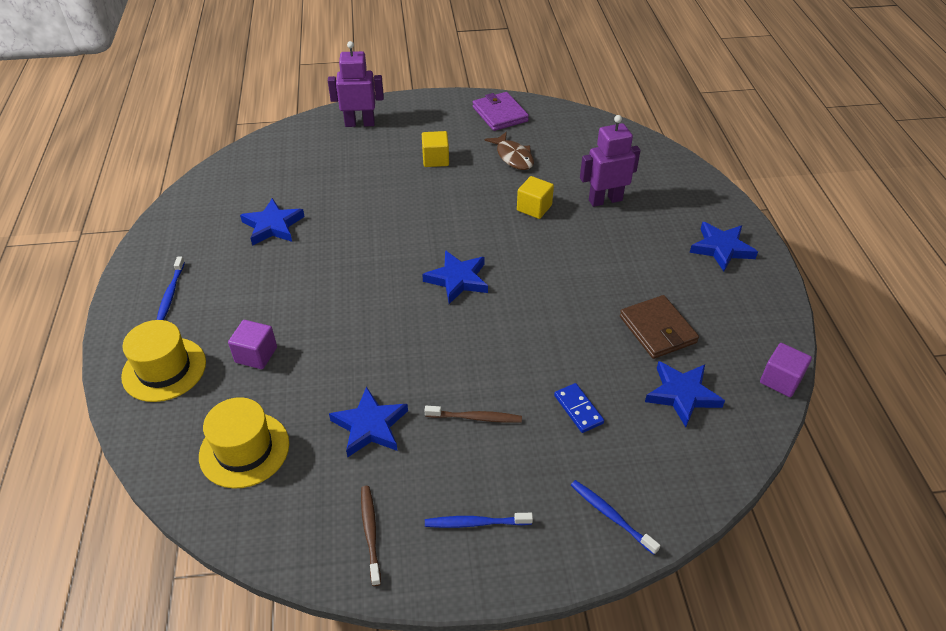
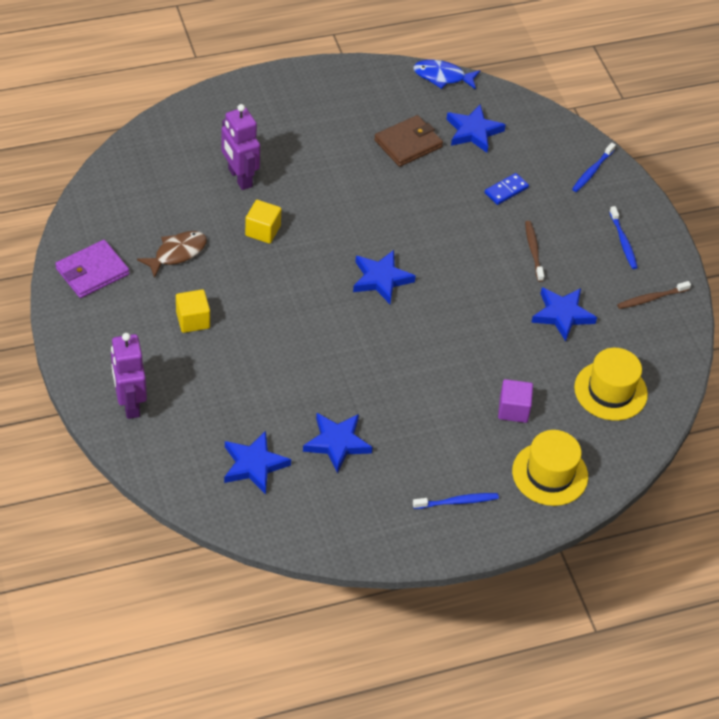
camera: 105 degrees left, 5 degrees up
blue star [690,222,758,272] -> blue star moved to [224,431,291,494]
purple cube [760,343,812,397] -> blue fish [413,60,481,90]

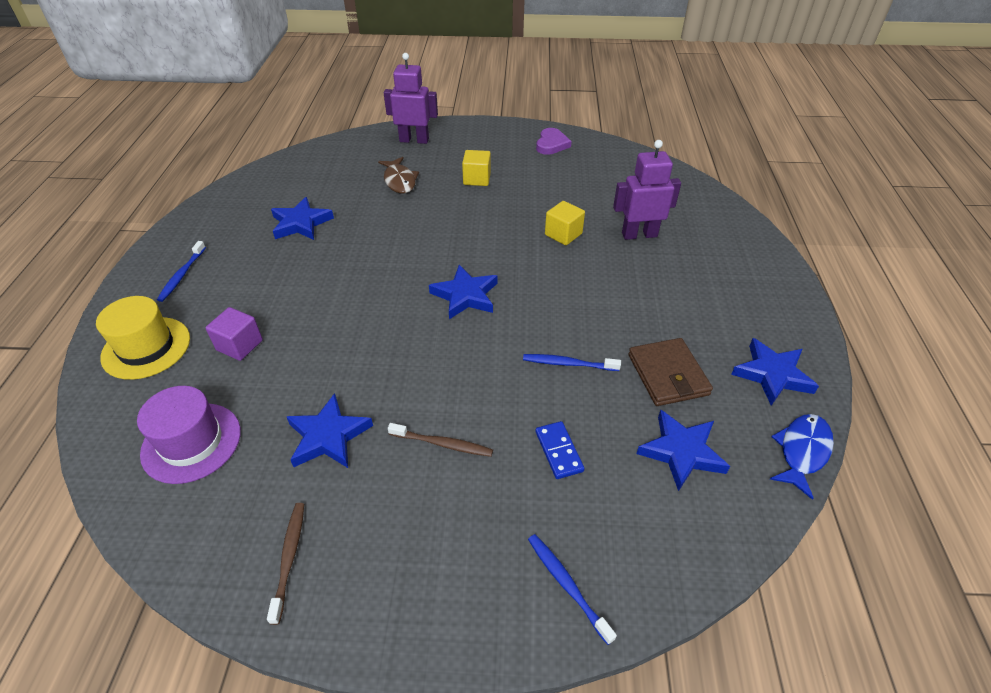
camera: 115 degrees right, 5 degrees down
purple wallet [55,240,129,298] -> purple heart [536,128,572,155]
brown fish [137,231,207,278] -> brown fish moved to [378,157,419,193]
blue star [224,431,291,494] -> blue star moved to [731,338,819,406]
yellow hat [574,348,648,421] -> purple hat [137,386,241,484]
blue toothbrush [609,206,638,269] -> blue toothbrush moved to [523,354,621,371]

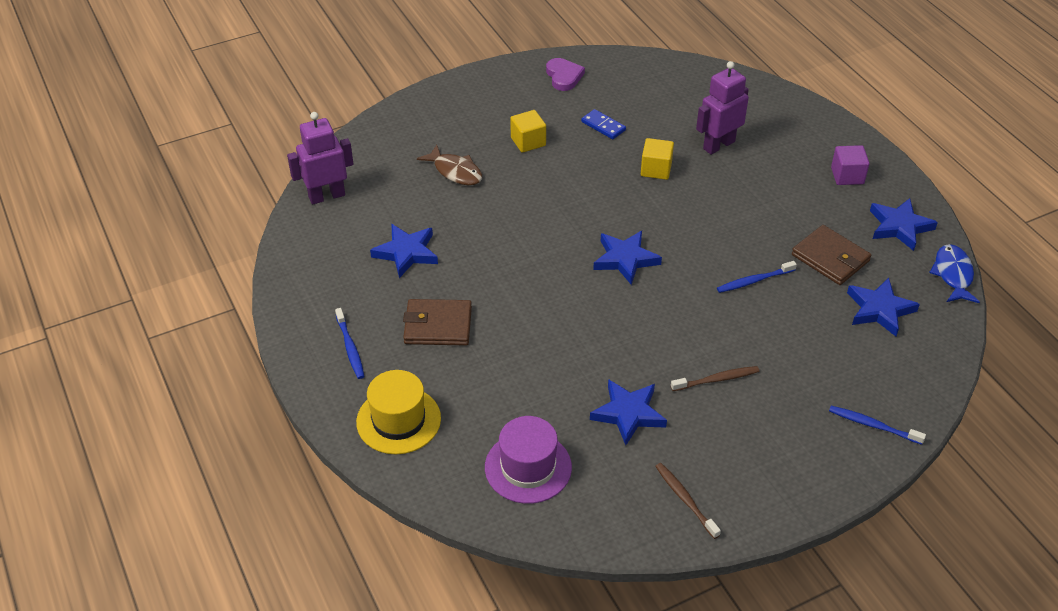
camera: 30 degrees left, 0 degrees up
purple cube [206,307,263,361] -> purple cube moved to [831,145,870,185]
purple robot [384,53,438,144] -> purple robot moved to [287,112,353,205]
blue domino [535,421,585,479] -> blue domino moved to [581,109,626,139]
none -> brown wallet [403,299,472,346]

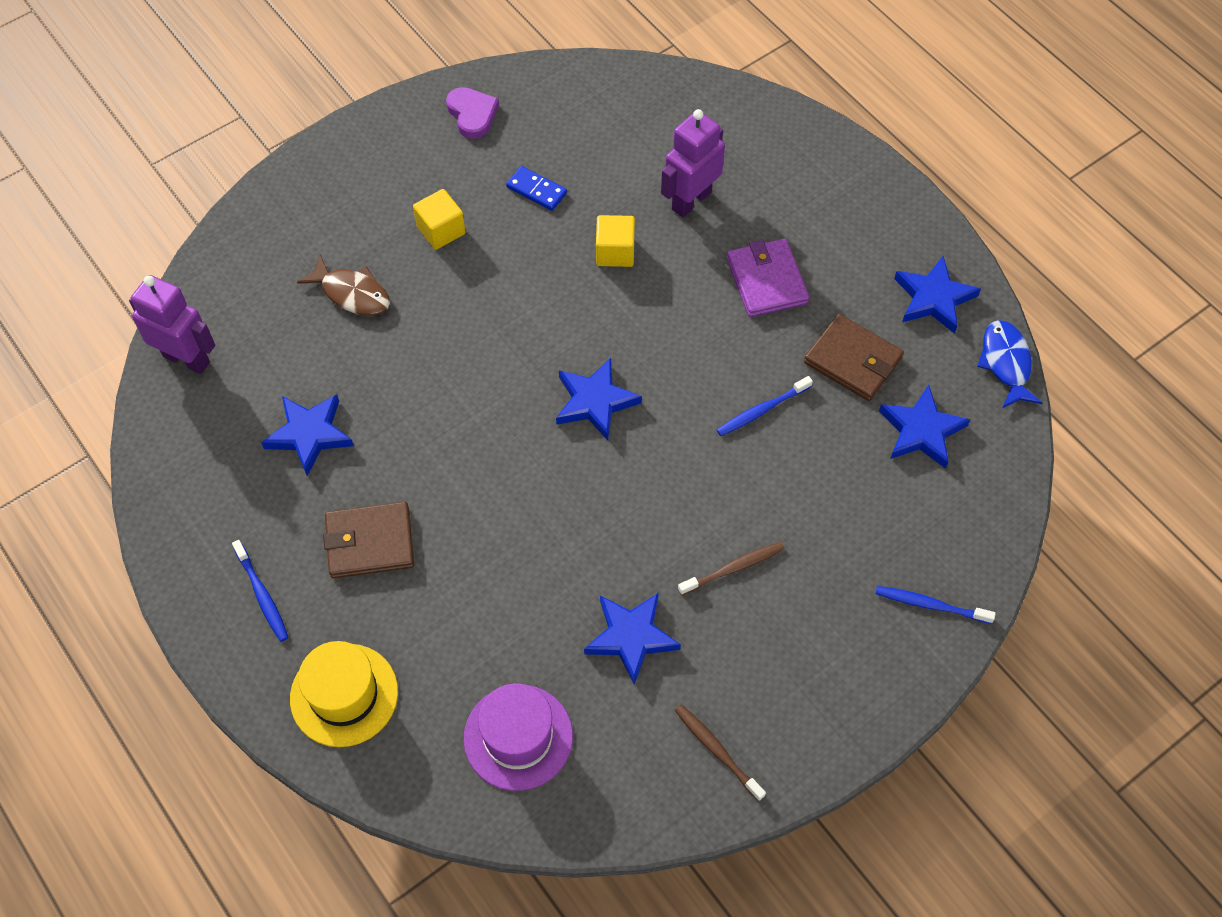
camera: 10 degrees left, 15 degrees up
purple robot [287,112,353,205] -> purple robot turned 60 degrees clockwise [129,275,215,374]
purple cube [831,145,870,185] -> none
none -> purple wallet [727,239,809,317]

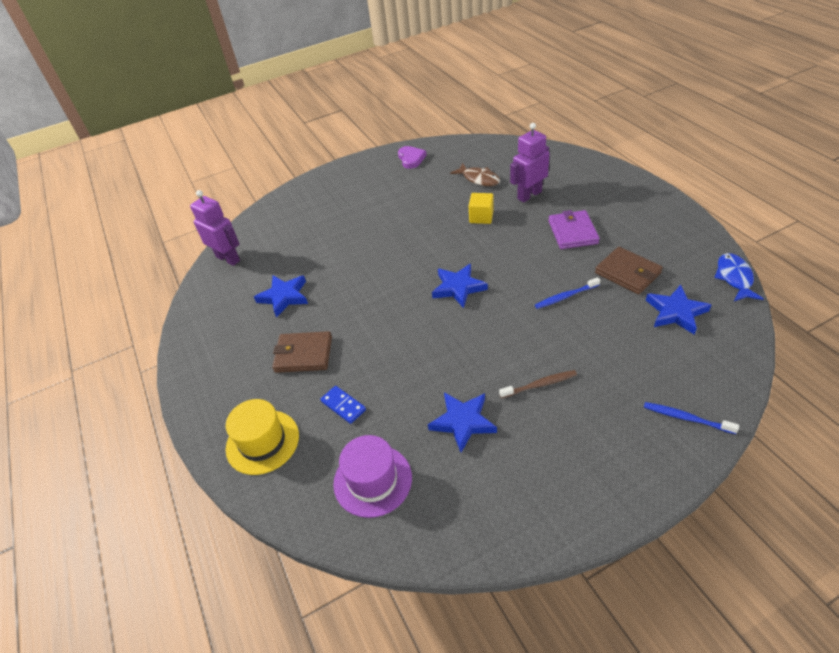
camera: 15 degrees right, 15 degrees down
blue toothbrush [232,540,289,642] -> none
brown fish [297,255,390,316] -> brown fish moved to [450,163,500,186]
yellow cube [413,189,465,250] -> none
blue domino [506,166,567,211] -> blue domino moved to [320,386,366,424]
brown toothbrush [675,704,766,801] -> none
blue star [894,256,981,334] -> none

